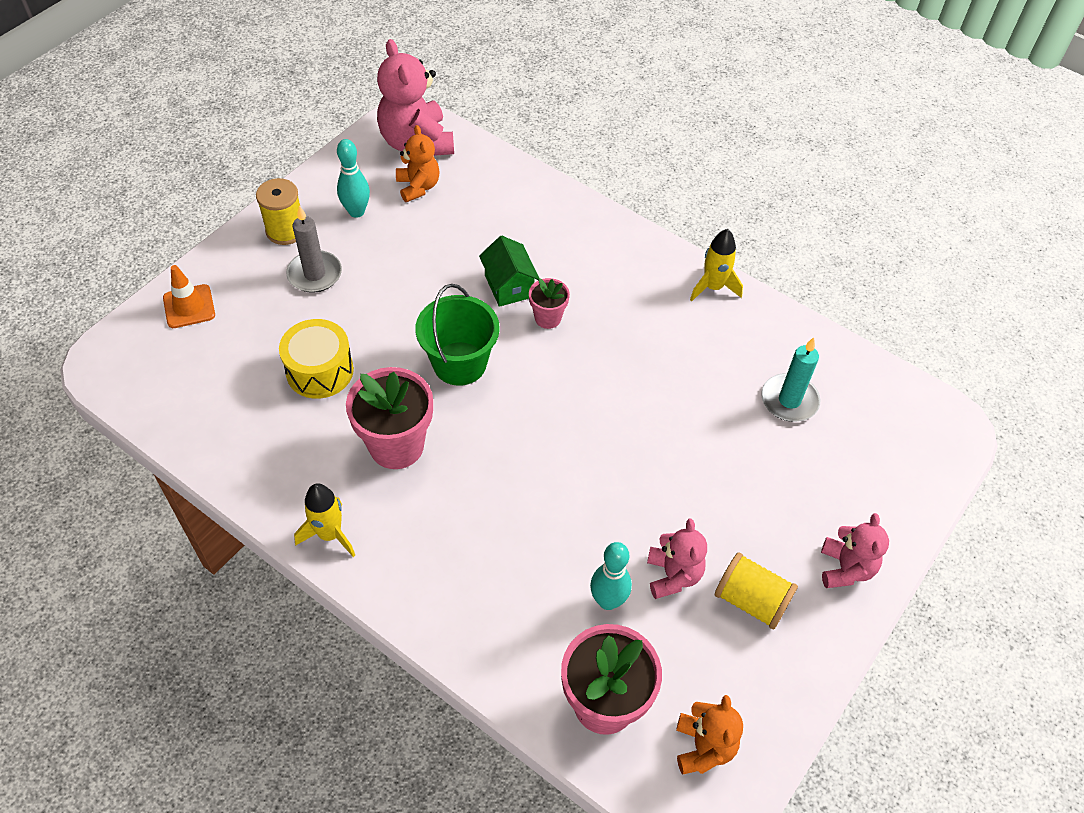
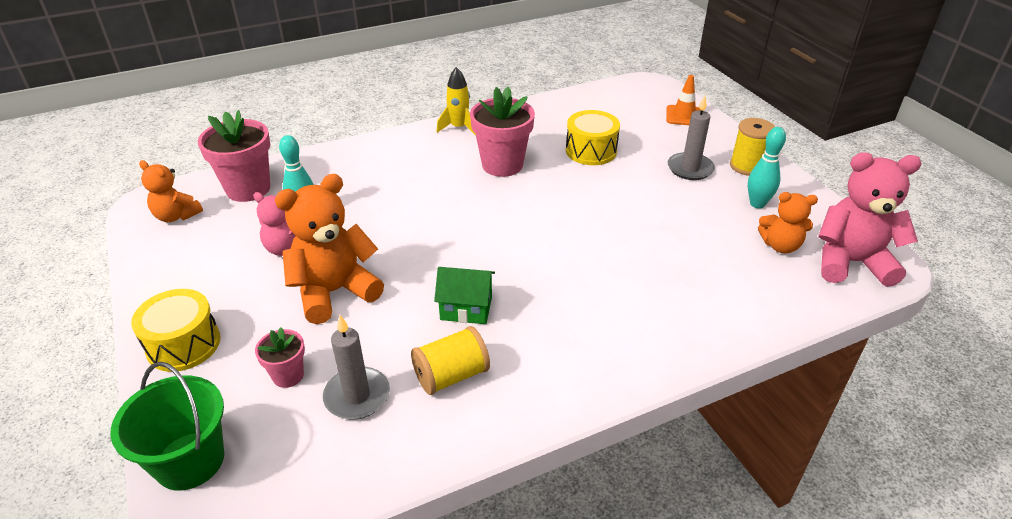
camera: 120 degrees right, 15 degrees down
green bucket [415,284,500,386] -> green bucket moved to [110,362,224,491]
green house [479,235,539,307] -> green house moved to [434,267,495,324]
pink flower pot [529,278,570,329] -> pink flower pot moved to [255,327,305,388]
yellow rocket [690,229,743,302] -> none
yellow spool [715,552,798,629] -> yellow spool moved to [411,326,490,395]
turquoise candle [761,337,821,422] -> grey candle [323,315,390,419]
pink teddy bear [821,513,889,588] -> yellow drum [131,289,220,372]
none -> orange teddy bear [275,174,384,324]

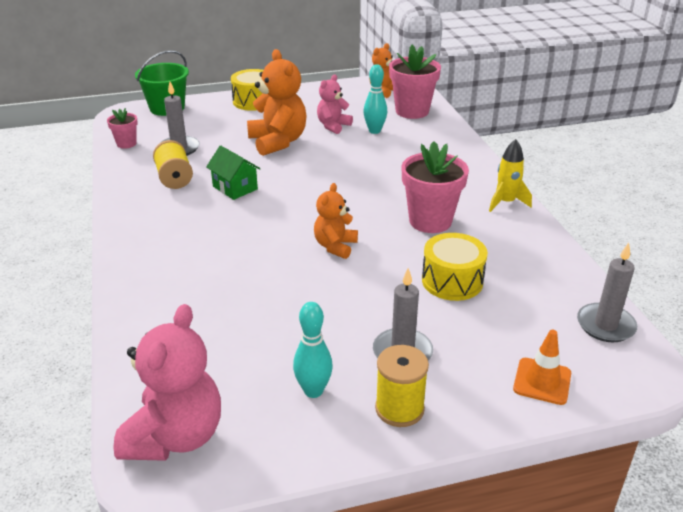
camera: 100 degrees right, 5 degrees down
pink flower pot [255,327,305,388] -> pink flower pot moved to [107,108,138,149]
green house [434,267,495,324] -> green house turned 60 degrees counterclockwise [206,145,261,200]
orange teddy bear [758,192,818,253] -> orange teddy bear moved to [314,183,358,259]
none -> grey candle [577,243,637,342]

